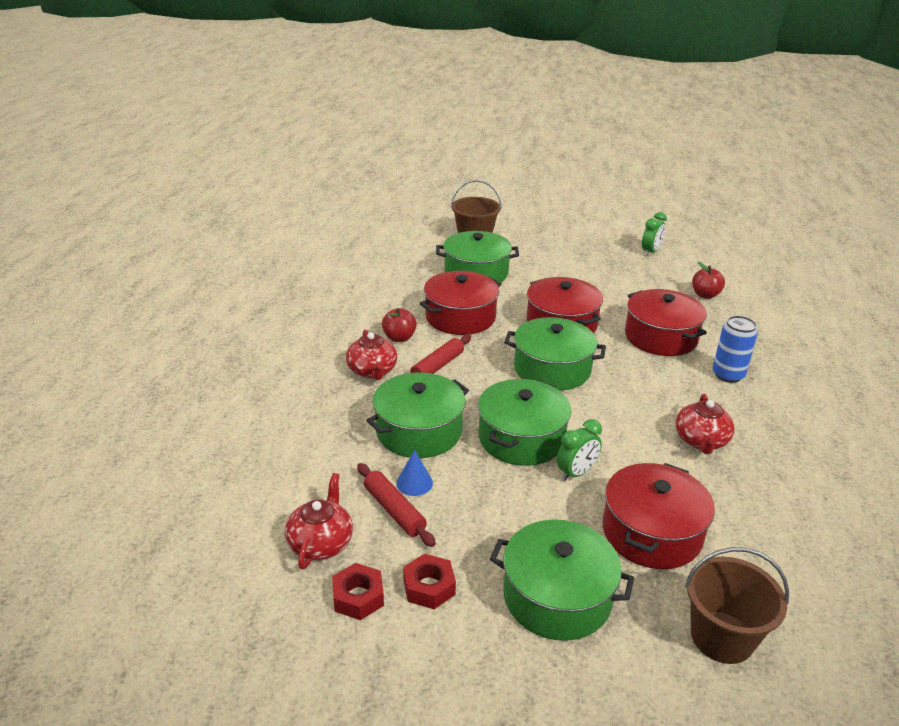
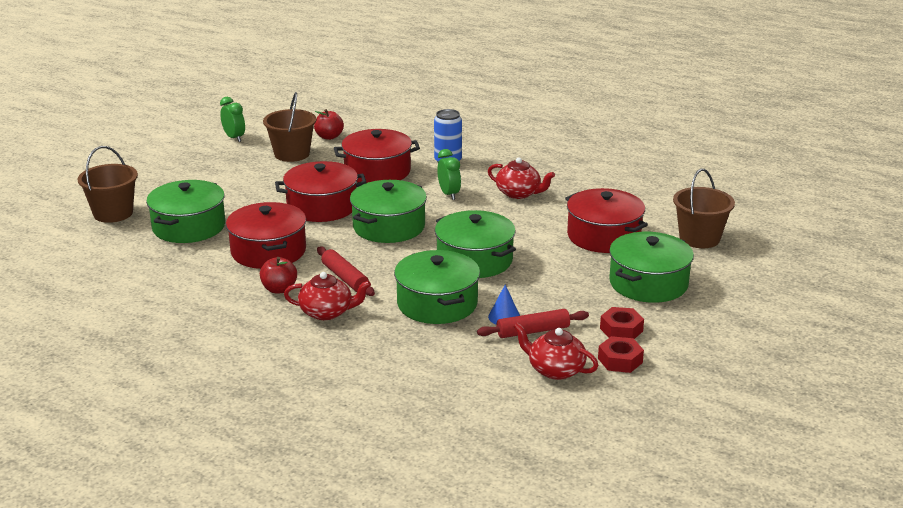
camera: 70 degrees left, 5 degrees down
green clock [557,419,602,481] -> green clock moved to [437,149,461,200]
none -> brown bucket [263,92,316,162]

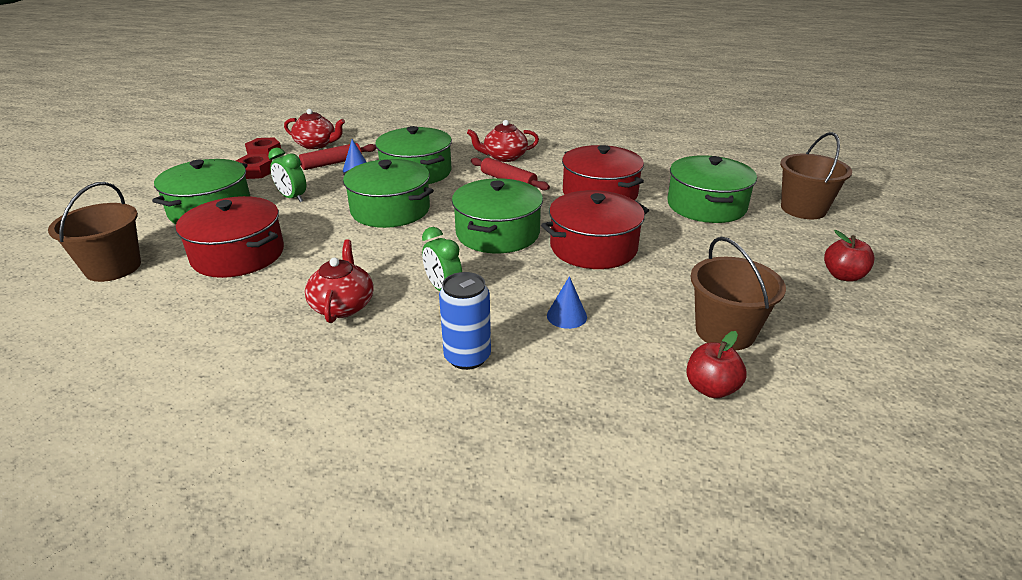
camera: 165 degrees right, 5 degrees up
green clock [220,97,245,142] -> green clock moved to [268,147,306,202]
red apple [260,257,297,293] -> red apple moved to [824,230,875,282]
red pot [334,129,420,183] -> blue cone [547,276,587,329]
red teapot [488,157,555,199] -> red teapot turned 75 degrees clockwise [305,239,374,323]

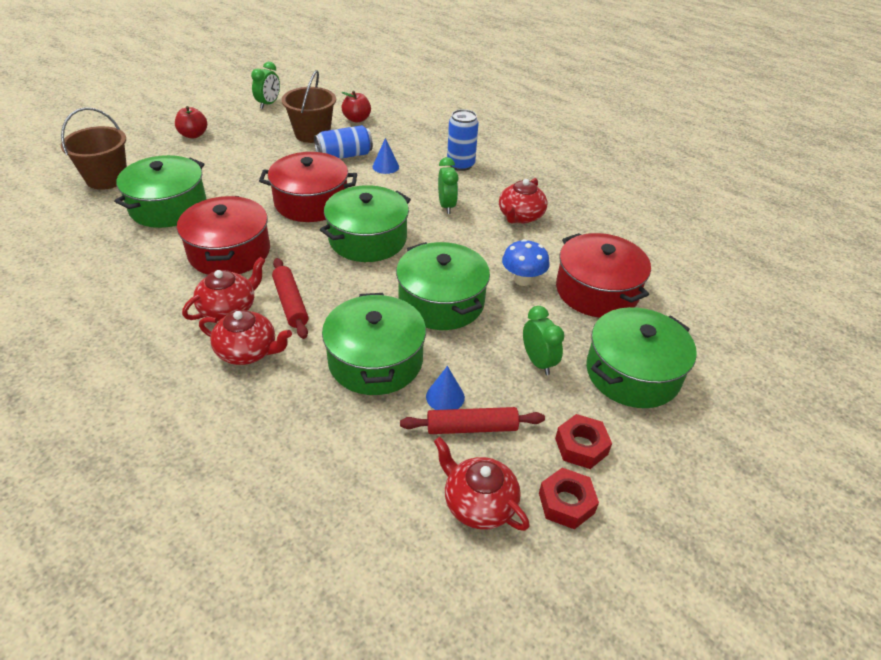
camera: 155 degrees left, 10 degrees up
brown bucket [48,182,141,282] -> none
none -> red teapot [182,257,266,321]
none -> green clock [251,62,280,109]
none -> blue can [314,125,373,159]
none -> blue mushroom [502,239,550,286]

